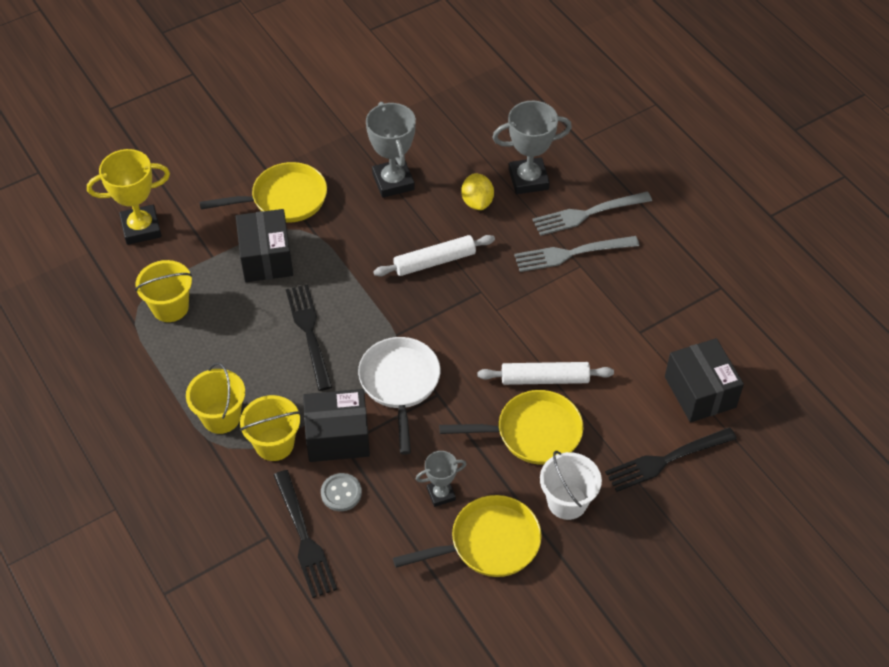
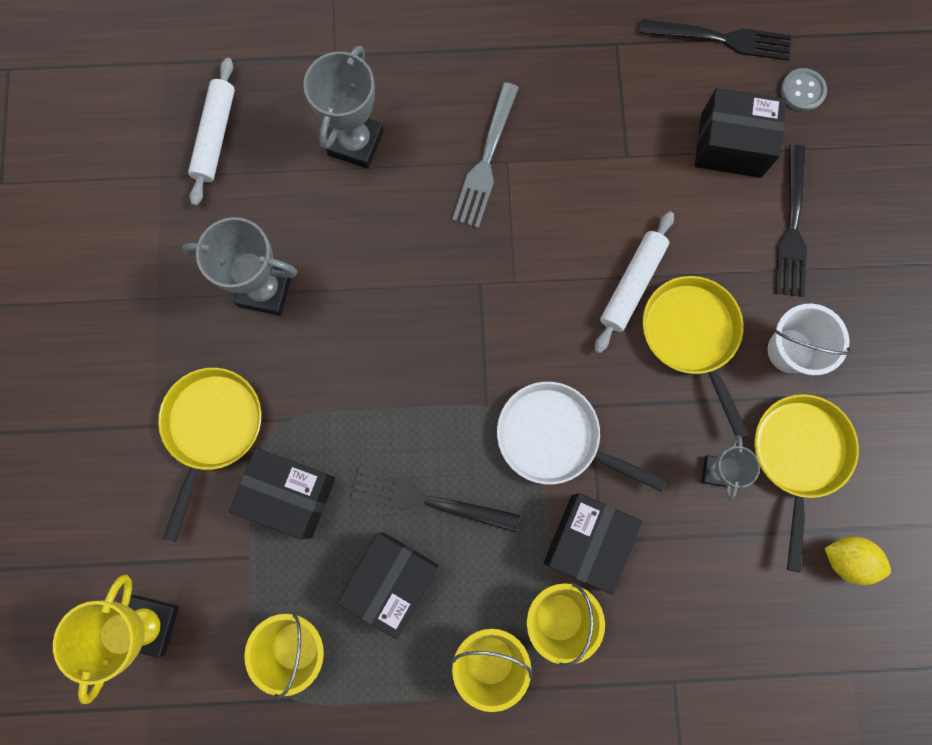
camera: 60 degrees left, 25 degrees up
black fork [274,470,337,598] -> black fork moved to [640,19,792,61]
grey button [321,473,362,511] -> grey button moved to [781,68,827,112]
white rolling pin [373,235,495,277] -> white rolling pin moved to [188,58,235,206]
yellow pan [439,390,583,465] -> yellow pan turned 45 degrees counterclockwise [643,276,749,438]
yellow lemon [461,173,494,210] -> yellow lemon moved to [824,537,891,585]
grey fork [533,192,652,236] -> none
none -> black box [337,532,439,639]

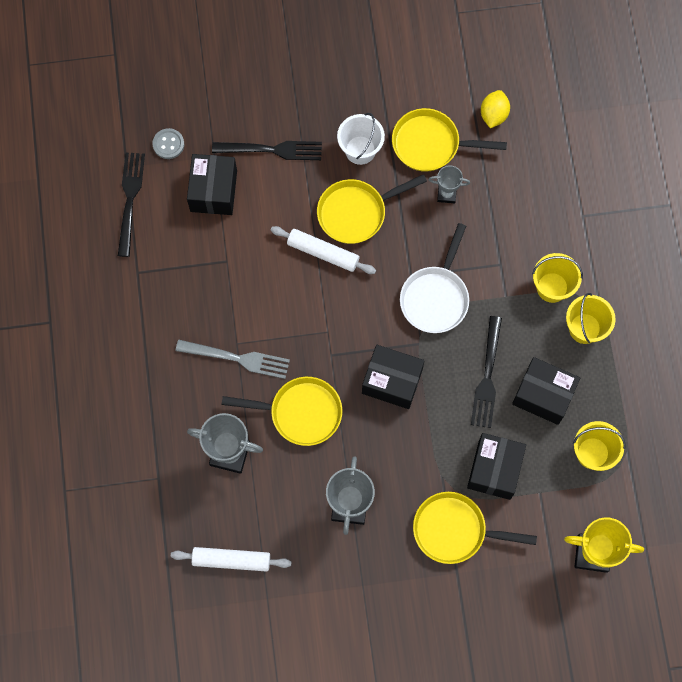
camera: 95 degrees left, 5 degrees down
black box [544,493,642,595] -> black box moved to [362,345,425,409]
none -> yellow pan [222,377,342,446]

